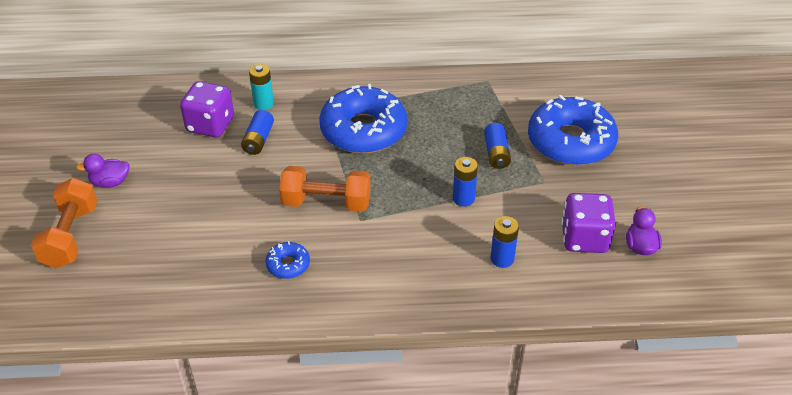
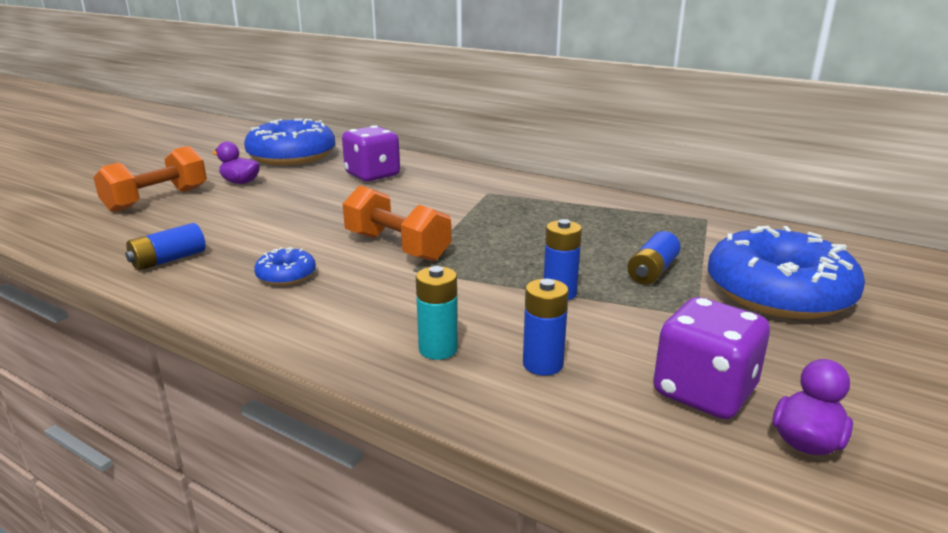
camera: 35 degrees right, 20 degrees down
blue battery [241,110,274,155] -> blue battery moved to [125,223,206,271]
turquoise battery [249,64,274,110] -> turquoise battery moved to [416,266,458,360]
blue donut [319,84,407,154] -> blue donut moved to [244,118,336,165]

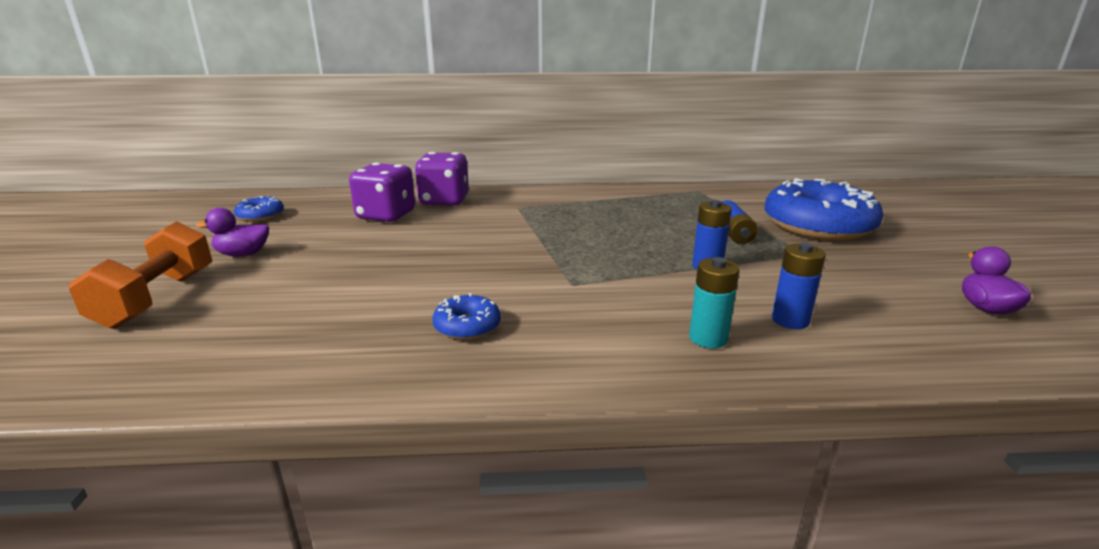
camera: 35 degrees left, 0 degrees up
blue battery [125,223,206,271] -> none
blue donut [244,118,336,165] -> blue donut [234,196,284,222], size x0.44
orange dumbbell [343,185,451,262] -> none
purple dice [653,297,770,419] -> purple dice moved to [415,152,469,205]

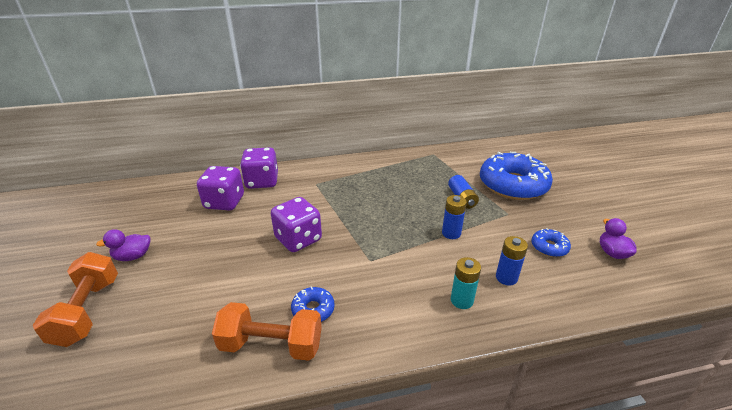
camera: 10 degrees left, 10 degrees up
blue donut [234,196,284,222] -> blue donut moved to [531,228,571,257]
none -> orange dumbbell [212,302,322,361]
none -> purple dice [271,197,322,252]

